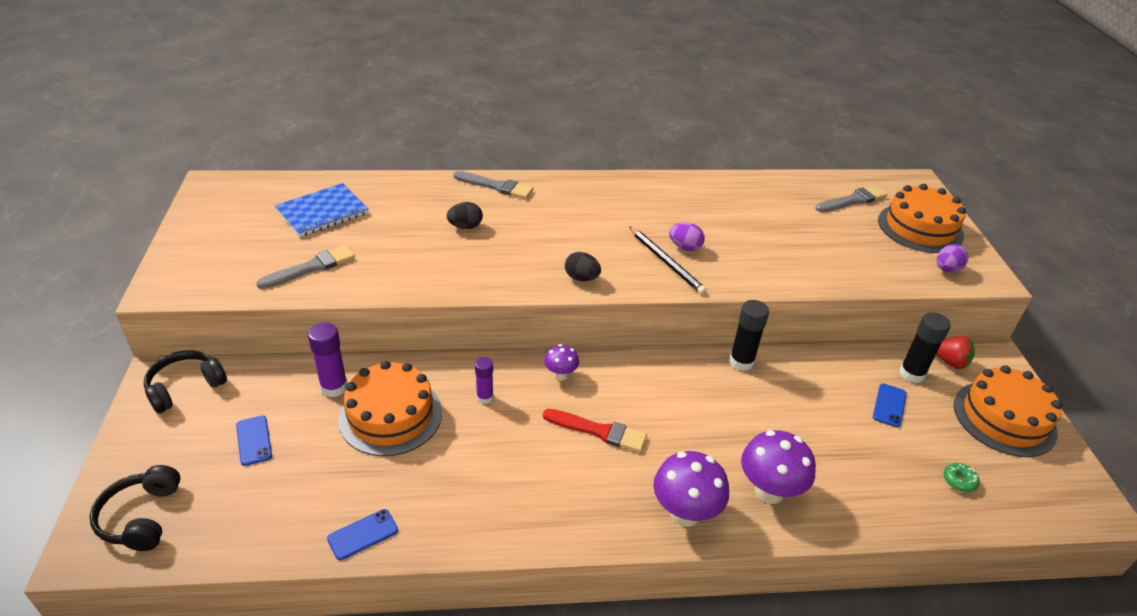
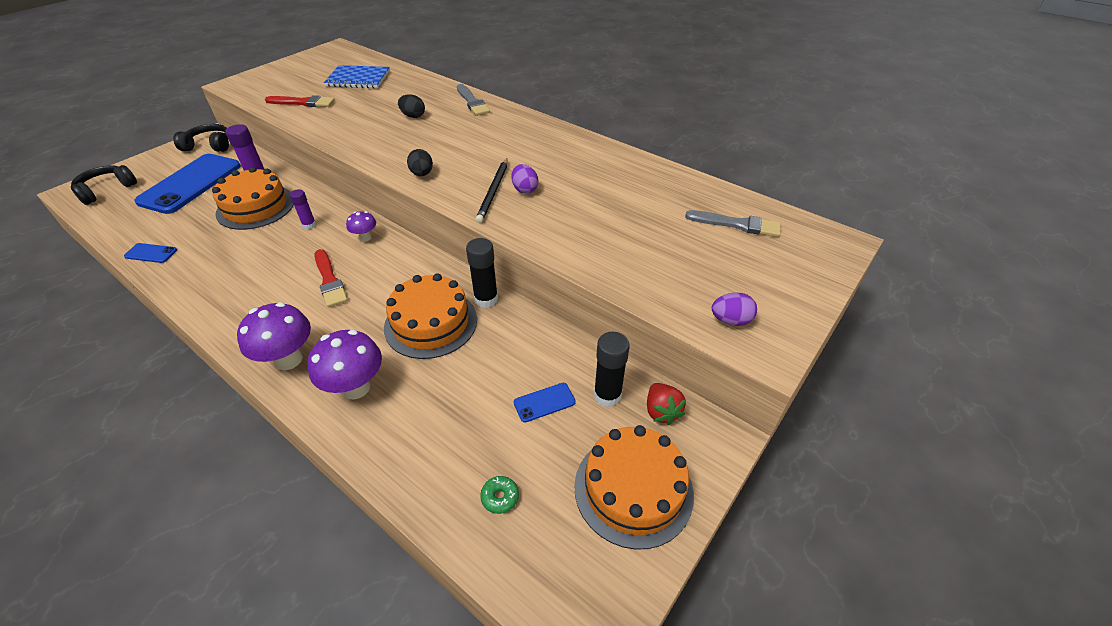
camera: 45 degrees right, 5 degrees up
blue phone [236,415,272,466] -> blue phone [134,154,241,214], size x2.44
grey brush [256,245,355,289] -> red brush [265,95,335,107]
orange cake [878,184,966,253] -> orange cake moved to [384,273,477,359]

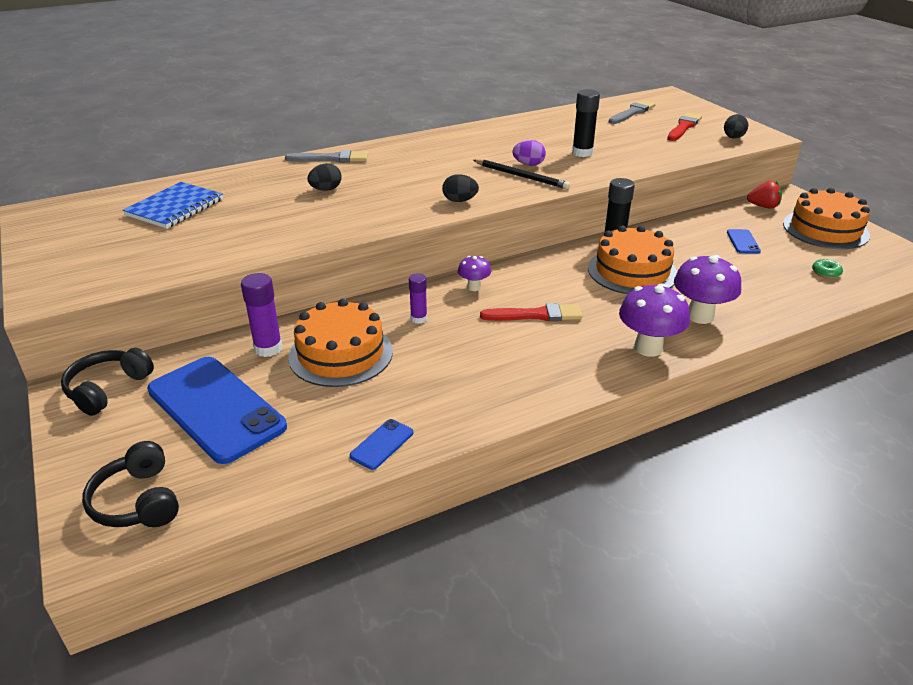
camera: 65 degrees left, 10 degrees down
red brush [265,95,335,107] -> red brush moved to [667,112,702,141]
black glue stick [594,332,630,407] -> black glue stick moved to [572,89,600,157]
purple egg [711,292,757,326] -> black egg [724,114,748,139]

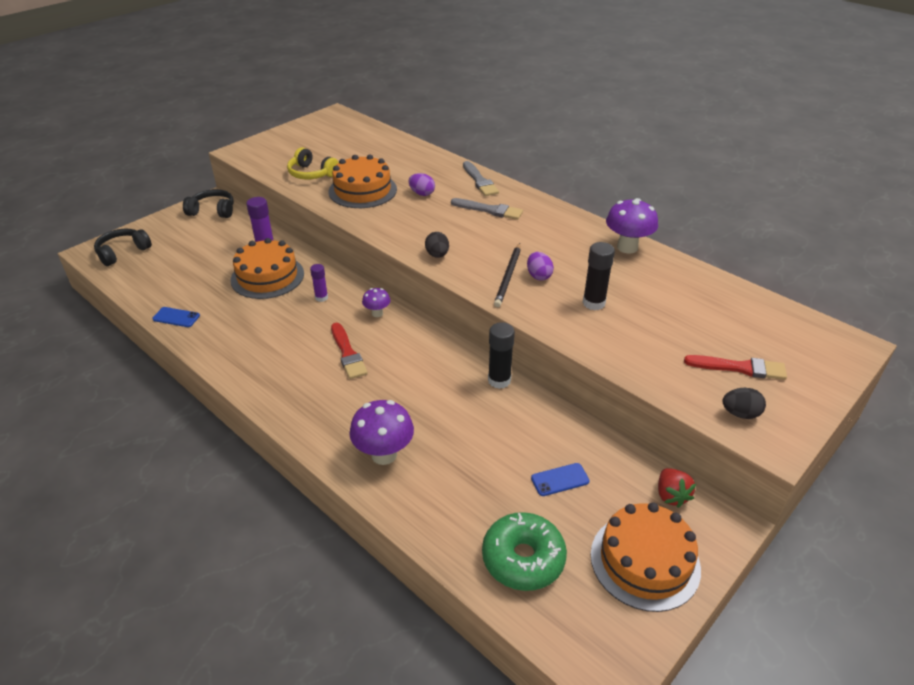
camera: 70 degrees right, 5 degrees up
blue notebook [123,182,223,229] -> none
blue phone [147,357,287,464] -> none
black egg [307,163,342,191] -> purple egg [409,173,435,196]
orange cake [588,225,677,294] -> orange cake moved to [329,155,397,208]
grey brush [609,100,656,124] -> grey brush moved to [451,198,523,220]
purple mushroom [619,283,690,357] -> purple mushroom moved to [606,198,658,254]
green donut [812,259,843,278] -> green donut [482,512,567,591], size x2.43
none -> yellow headphones [287,147,339,180]

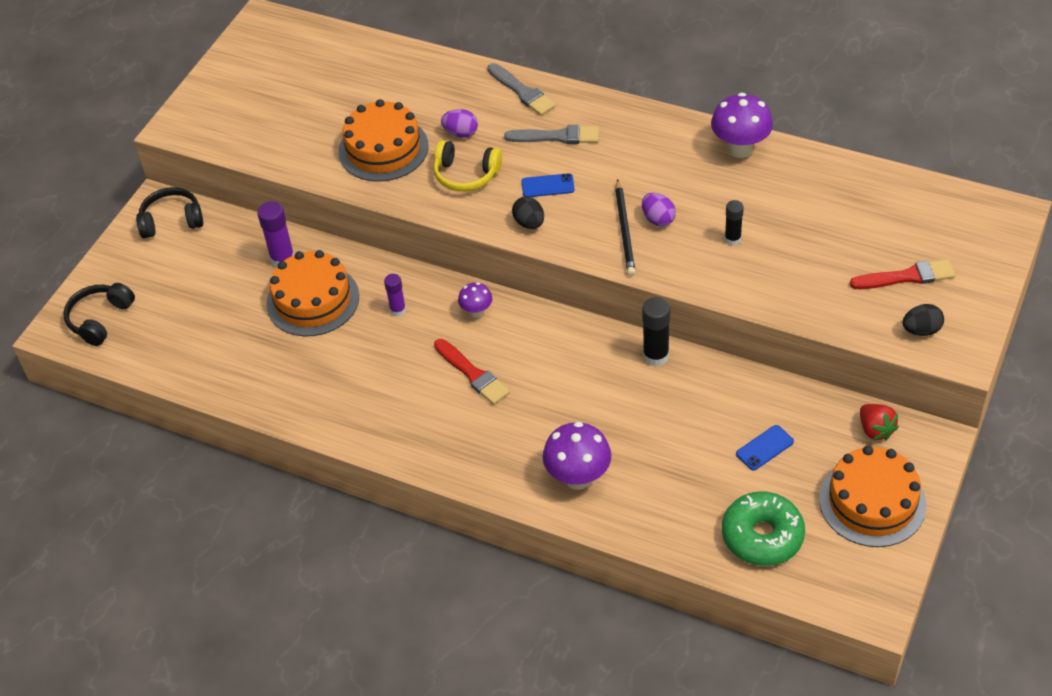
camera: 15 degrees left, 10 degrees up
blue phone [152,307,200,327] -> blue phone moved to [522,173,575,197]
yellow headphones [287,147,339,180] -> yellow headphones moved to [434,140,502,192]
black glue stick [583,242,615,310] -> black glue stick [725,200,744,245], size x0.64

